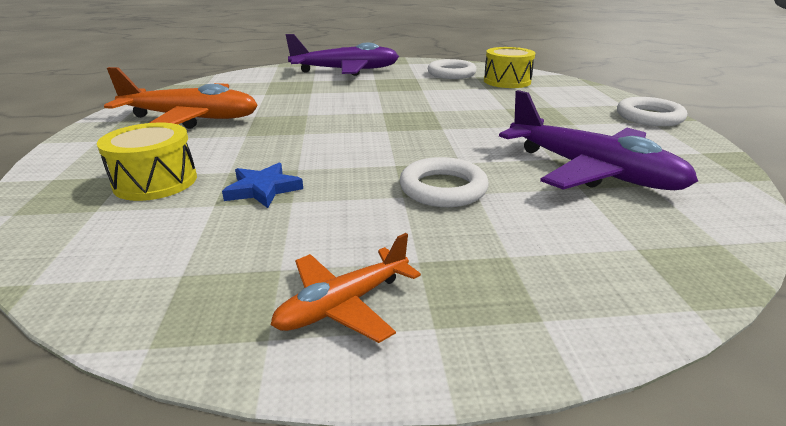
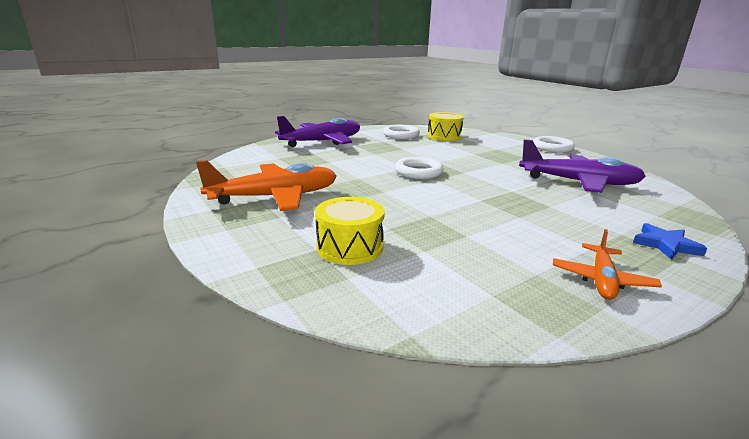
camera: 30 degrees left, 5 degrees down
blue star [222,163,303,208] -> blue star moved to [633,223,708,260]
white ring [399,157,489,207] -> white ring moved to [395,157,444,179]

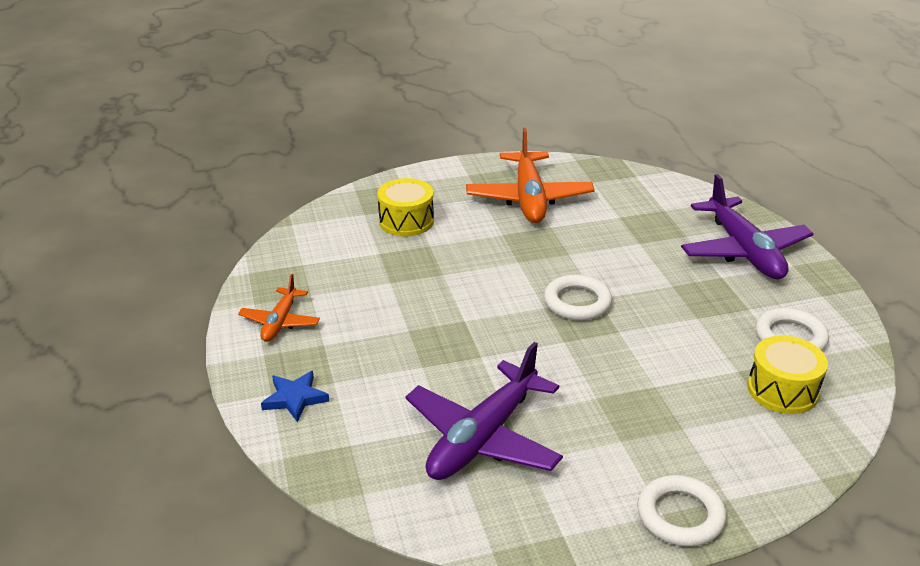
camera: 110 degrees right, 10 degrees up
orange plane [553,229,662,300] -> orange plane turned 120 degrees counterclockwise [238,274,320,342]

